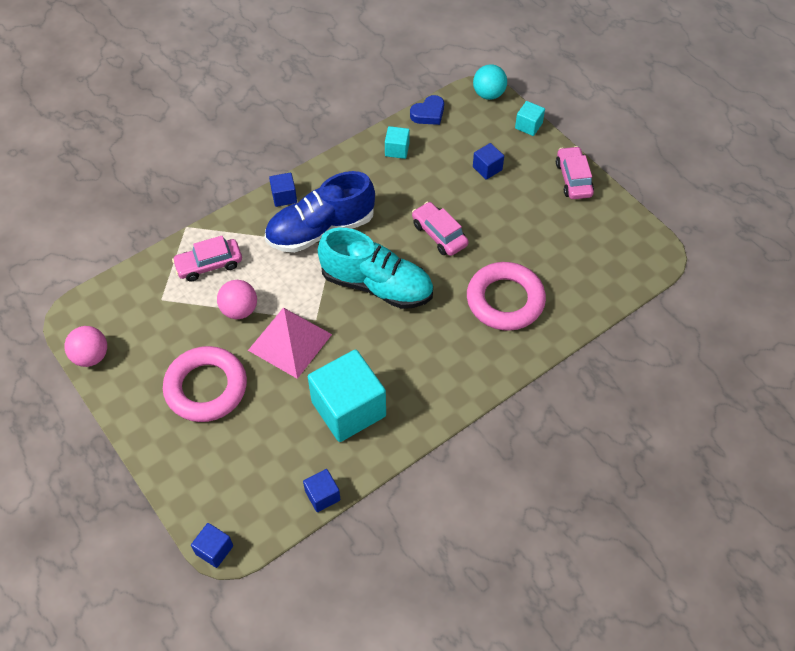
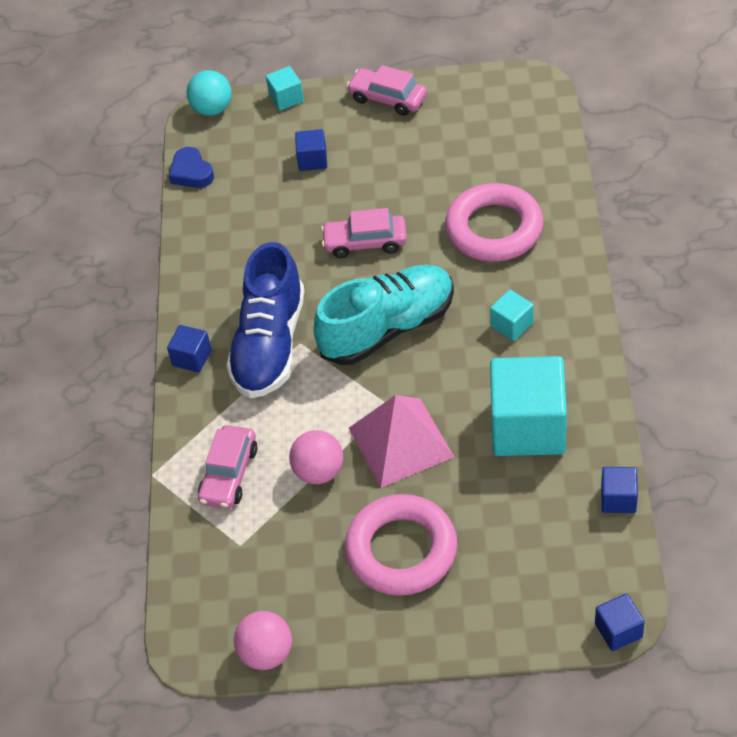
camera: 50 degrees left, 5 degrees down
turquoise cube [385,126,410,159] -> turquoise cube moved to [490,290,533,341]
blue heart [410,95,444,125] -> blue heart turned 150 degrees clockwise [169,147,214,188]

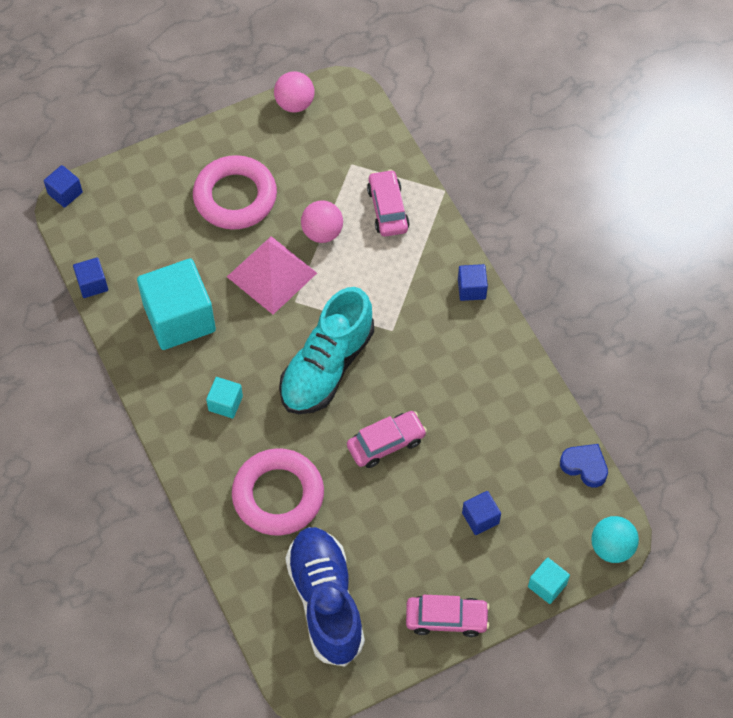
camera: 150 degrees right, 10 degrees up
blue shoe [226,242,305,398] -> blue shoe moved to [285,527,365,666]

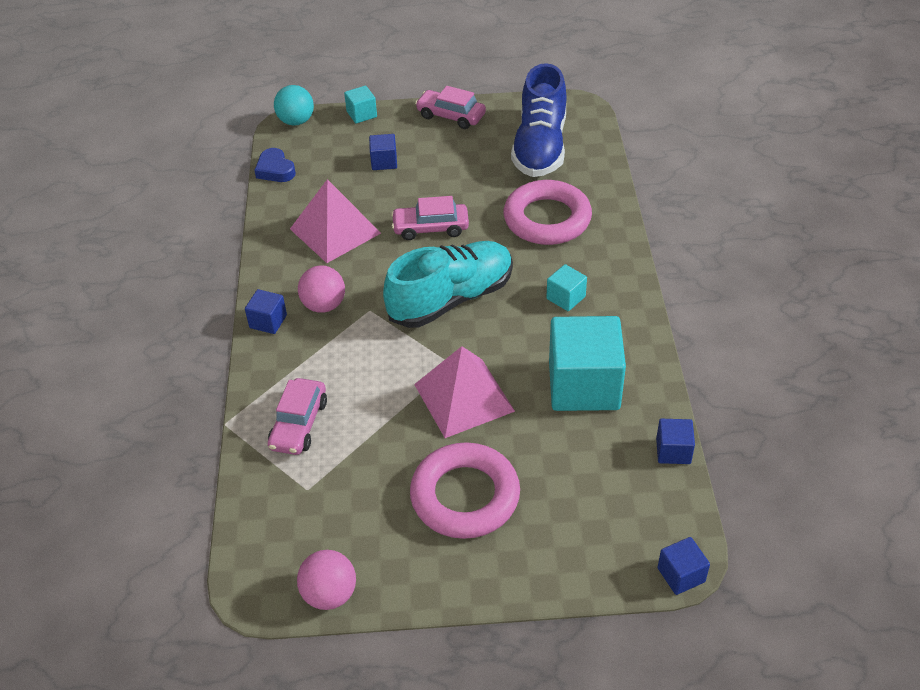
camera: 155 degrees left, 15 degrees down
pink ball [301,200,343,243] -> pink ball moved to [298,266,345,313]
none -> pink pyramid [290,179,381,263]

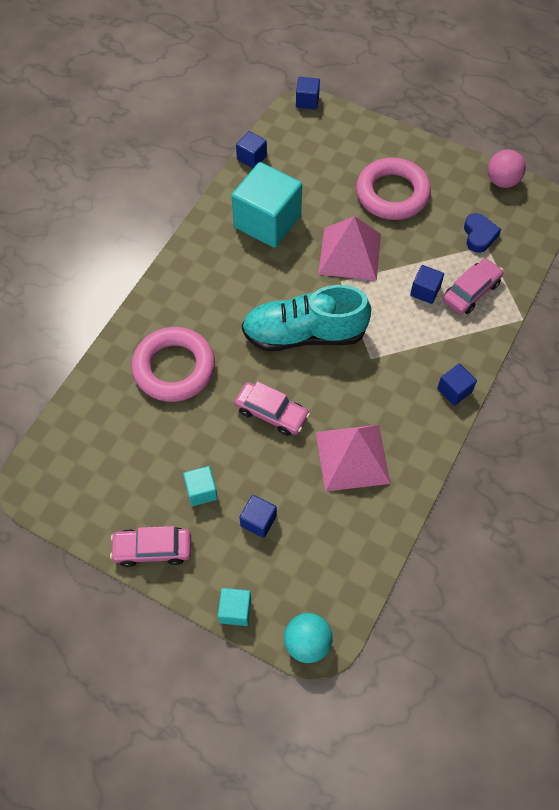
camera: 150 degrees left, 15 degrees up
blue heart [254,148,296,182] -> blue heart moved to [464,213,501,253]
pink ball [298,266,345,313] -> none
pink car [415,86,486,129] -> pink car turned 120 degrees clockwise [110,526,191,567]
blue shoe [511,63,566,177] -> none
turquoise cube [546,264,587,311] -> turquoise cube moved to [183,466,218,506]
none -> blue cube [410,265,444,304]

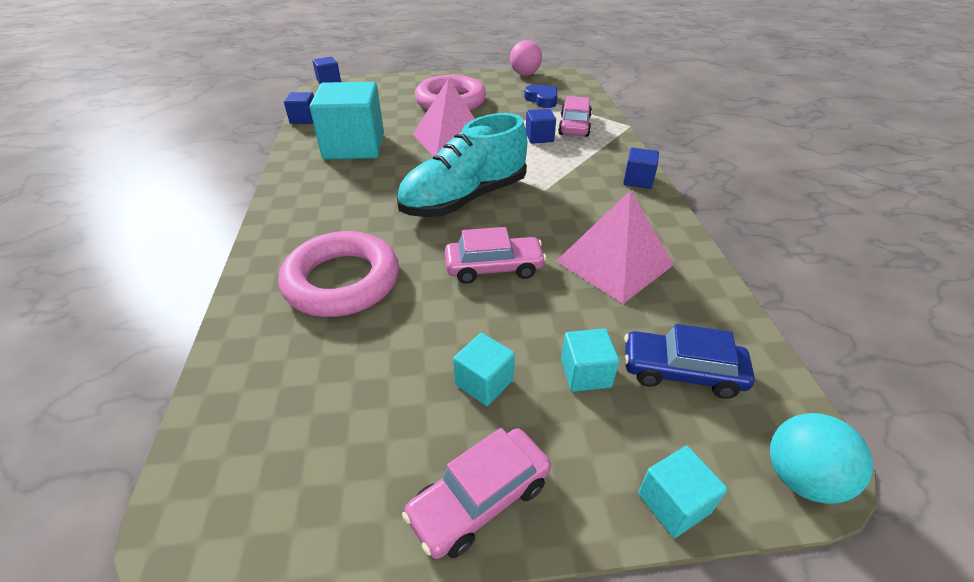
camera: 35 degrees left, 20 degrees down
blue cube [239,495,277,538] -> turquoise cube [561,328,619,392]
none -> blue car [624,324,755,399]

